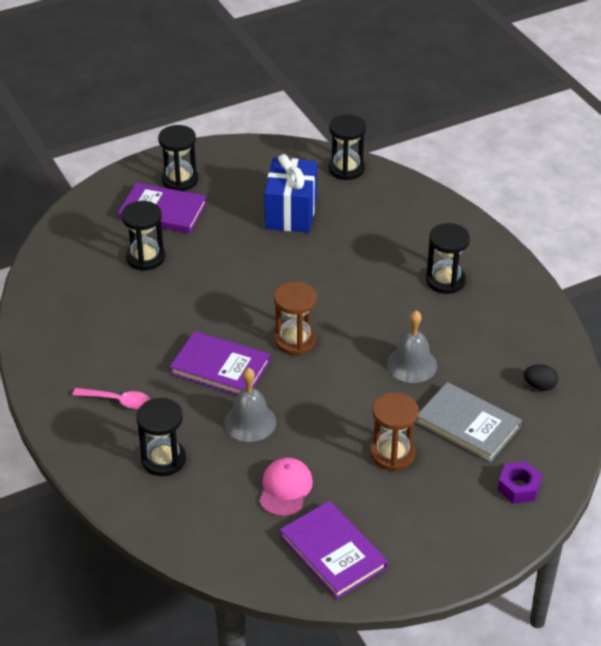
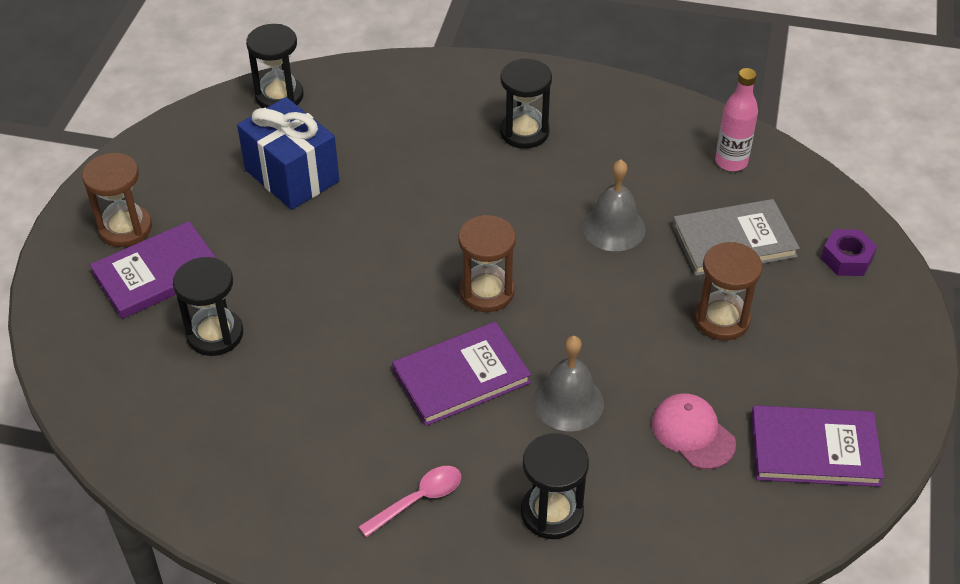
camera: 50 degrees left, 5 degrees up
black hourglass [158,125,198,191] -> brown hourglass [82,153,152,247]
black egg [524,364,558,391] -> pink bottle [715,68,758,171]

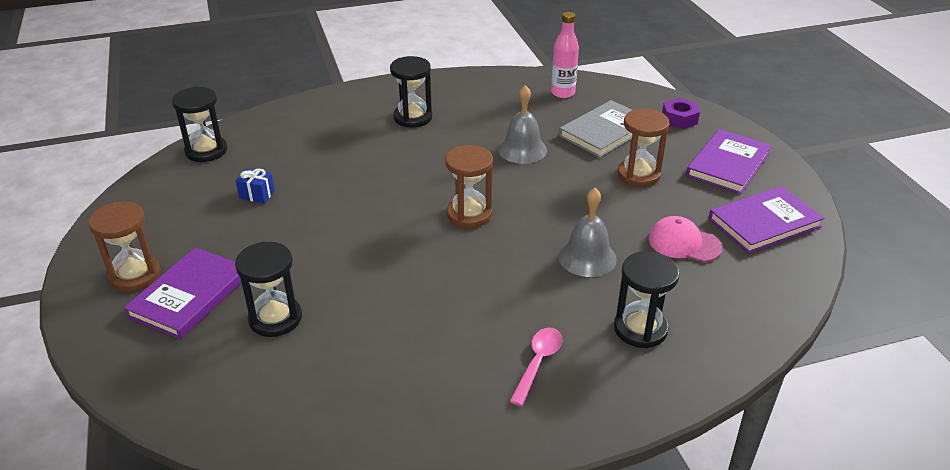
camera: 30 degrees left, 10 degrees down
blue gift [237,97,339,210] -> blue gift [236,169,275,203], size x0.42
purple book [392,322,531,426] -> purple book moved to [686,129,772,194]

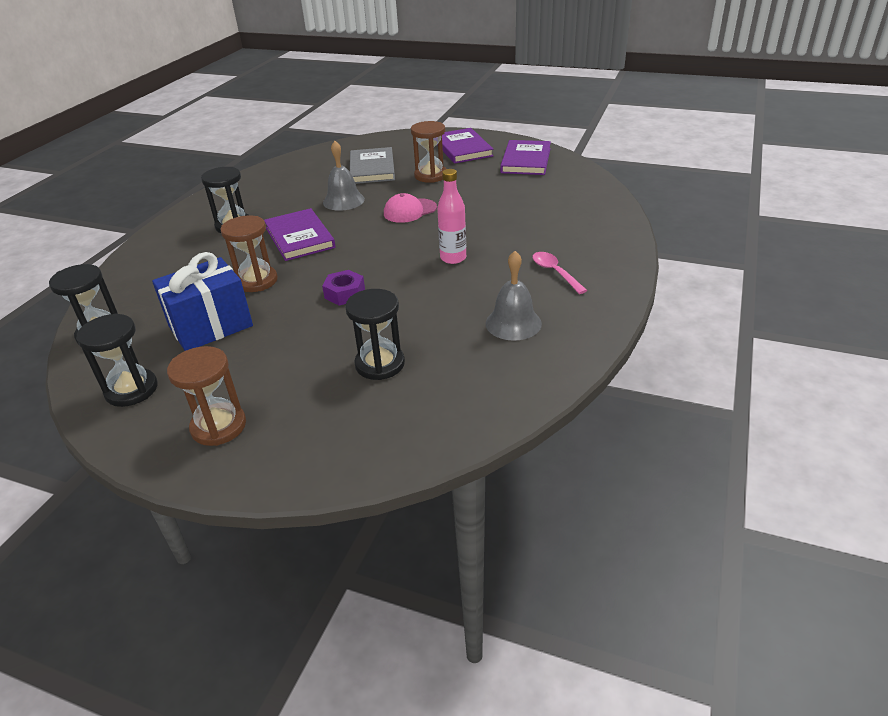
camera: 50 degrees left, 0 degrees up
purple book [124,247,242,339] -> purple book moved to [264,208,336,261]
blue gift [236,169,275,203] -> blue gift [152,252,253,351], size x2.39
brown hourglass [445,145,493,228] -> brown hourglass moved to [220,215,278,292]
pink bottle [551,12,579,98] -> pink bottle moved to [437,169,466,264]
grey bell [558,188,617,277] -> grey bell moved to [485,251,542,341]
black hourglass [614,251,680,348] -> black hourglass moved to [76,313,158,407]
pink cap [648,216,723,262] -> pink cap moved to [384,193,437,223]
purple nut [662,98,700,129] -> purple nut moved to [322,270,365,306]

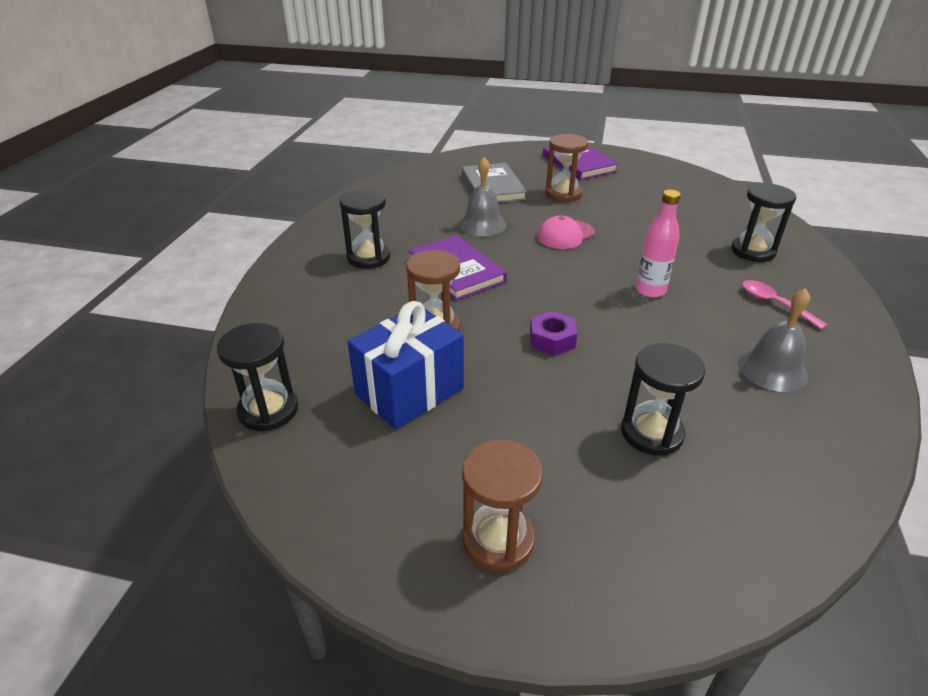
camera: 10 degrees left, 0 degrees up
black hourglass [76,313,158,407] -> black hourglass moved to [731,183,796,262]
purple book [500,140,551,175] -> none

